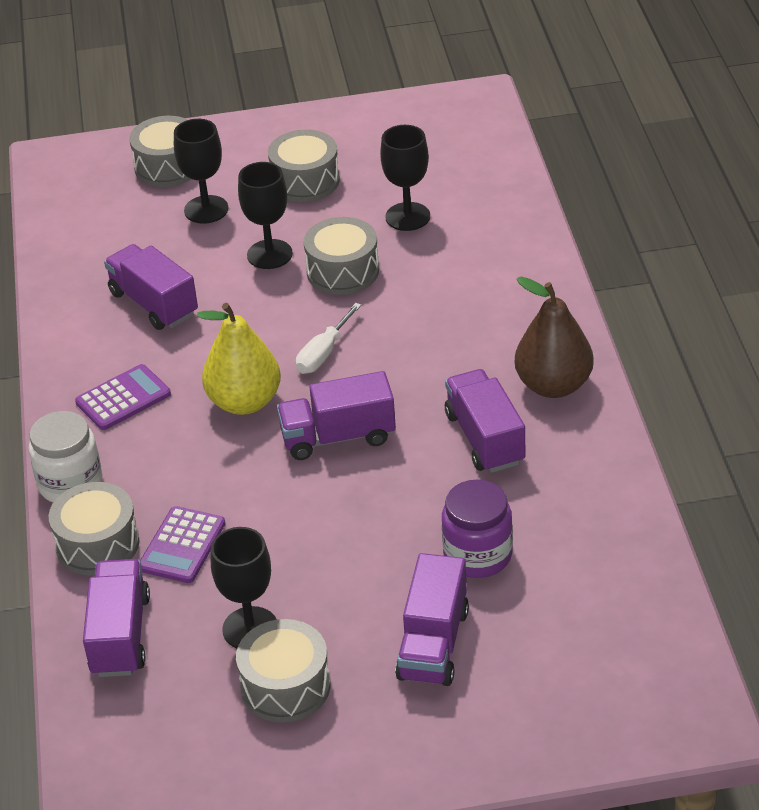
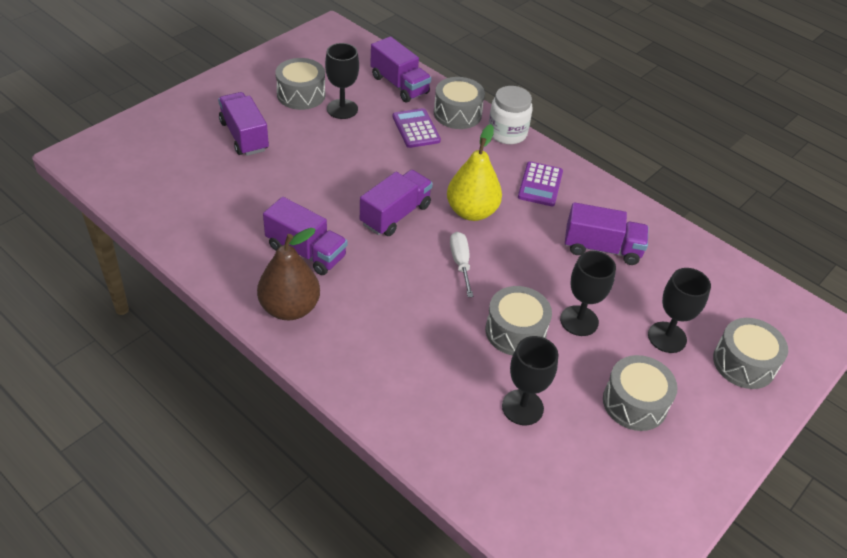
camera: 135 degrees right, 5 degrees up
purple jar [442,480,513,578] -> none

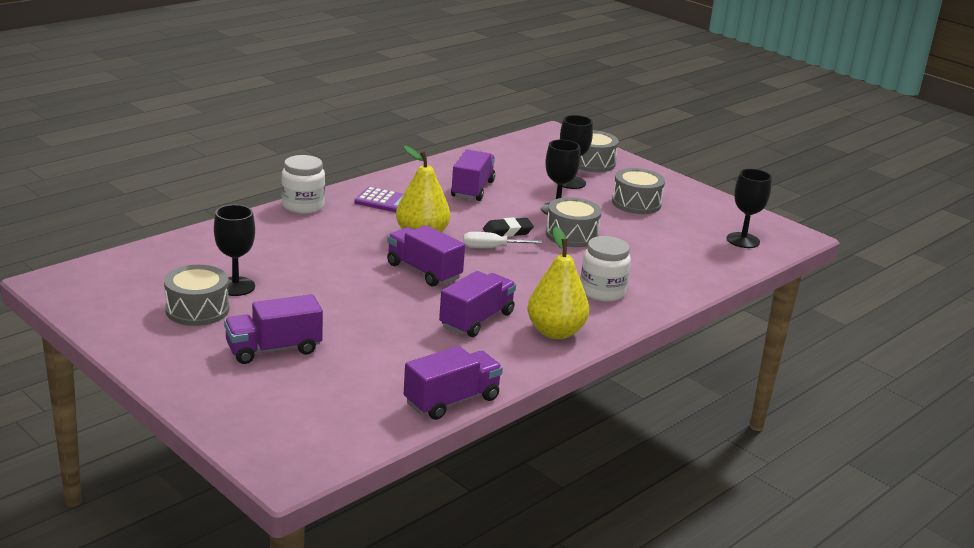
camera: 85 degrees left, 20 degrees down
brown pear [257,228,320,320] -> yellow pear [527,227,589,339]
purple truck [370,36,431,102] -> purple truck moved to [404,346,503,420]
purple calculator [393,108,441,148] -> none
grey drum [434,77,485,129] -> none
black goblet [502,336,558,425] -> black goblet moved to [727,169,772,248]
none -> black eraser [483,217,534,237]
none -> white jar [581,236,631,302]

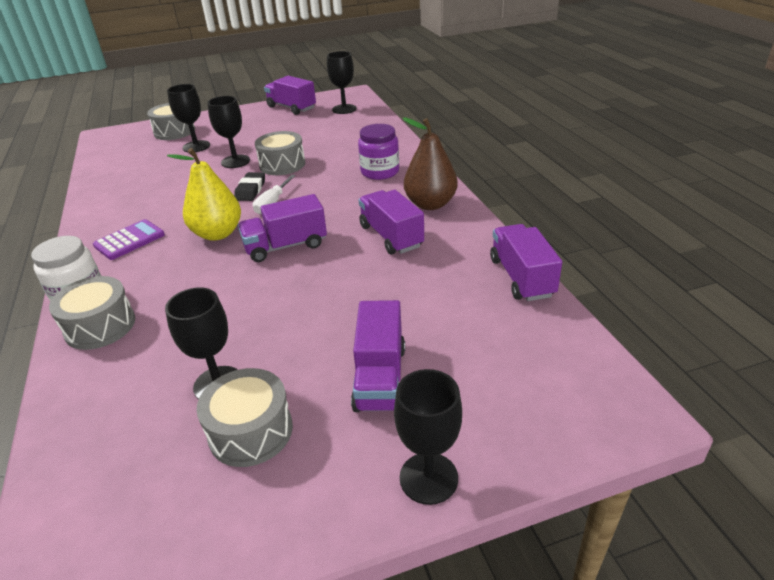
camera: 60 degrees left, 10 degrees up
purple truck [451,149,495,201] -> purple truck moved to [264,76,316,115]
yellow pear [527,227,589,339] -> brown pear [403,117,458,210]
white jar [581,236,631,302] -> purple jar [358,124,399,180]
grey drum [612,168,665,214] -> grey drum moved to [49,276,135,350]
none -> black goblet [394,369,462,505]

